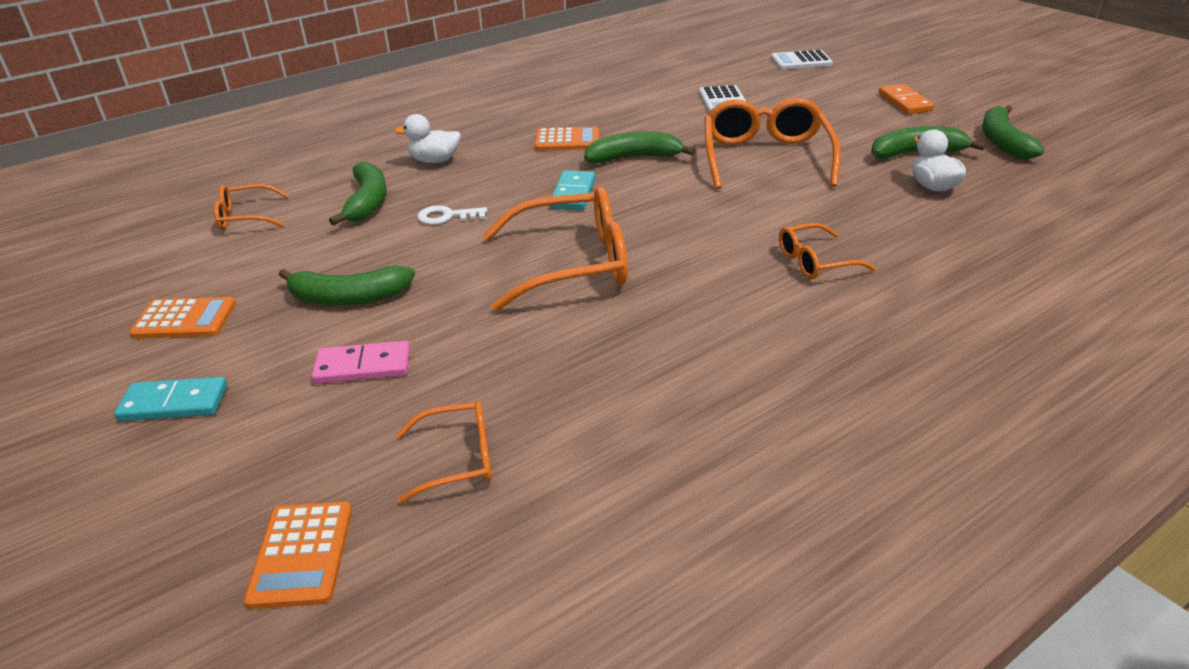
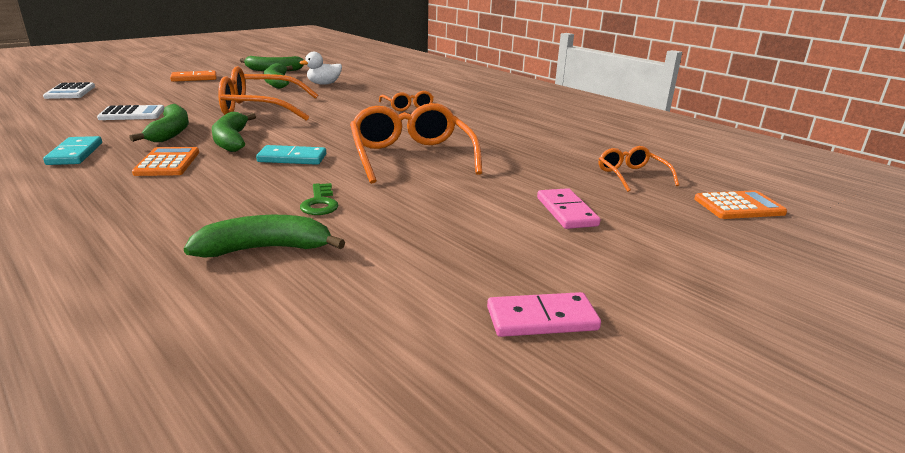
camera: 100 degrees left, 10 degrees down
turquoise domino [114,377,228,421] -> turquoise domino moved to [43,136,102,165]
orange calculator [129,297,236,339] -> pink domino [487,292,601,337]
orange glasses [214,184,289,230] -> none
green banana [279,266,415,305] -> green banana moved to [129,104,189,142]
white duck [394,114,461,163] -> none
white key [417,205,487,225] -> green key [300,183,338,215]

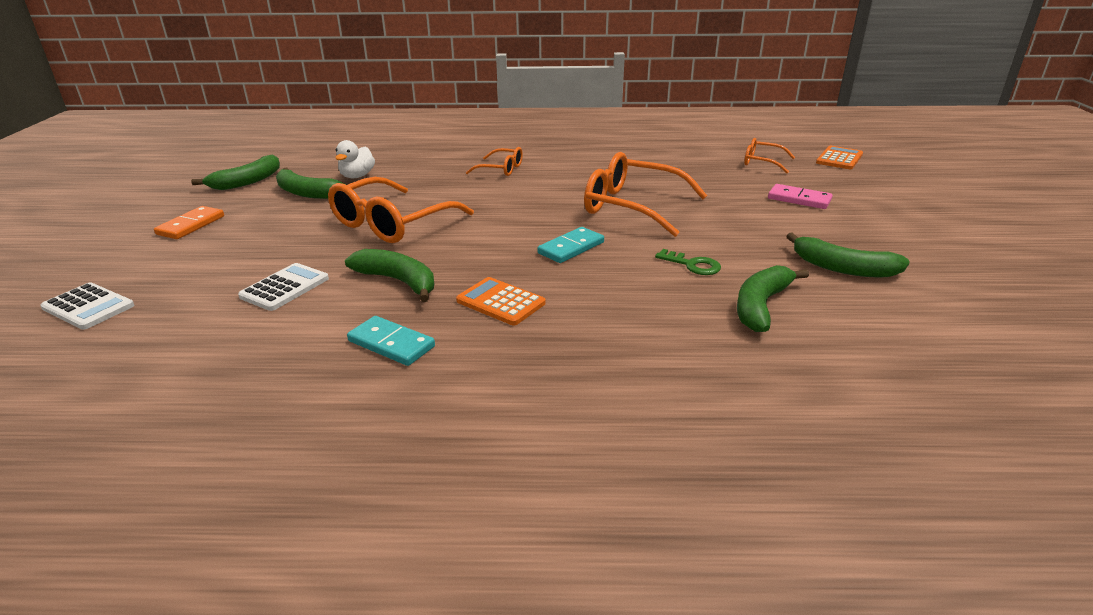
camera: 45 degrees left, 5 degrees up
green banana [212,112,256,152] -> green banana moved to [786,232,910,278]
pink domino [487,292,601,337] -> none

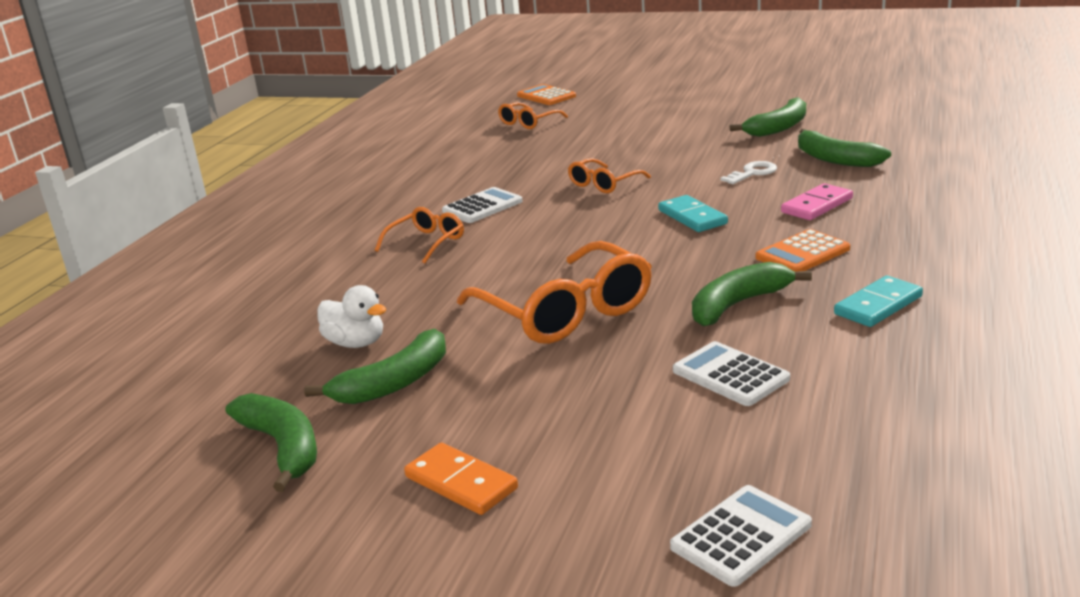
camera: 70 degrees left, 5 degrees down
orange glasses [584,152,707,237] -> orange glasses [568,158,651,193], size x0.53
green key [655,249,721,275] -> white key [720,161,777,184]
pink domino [768,184,833,209] -> pink domino moved to [781,183,853,220]
none -> white calculator [442,187,523,223]

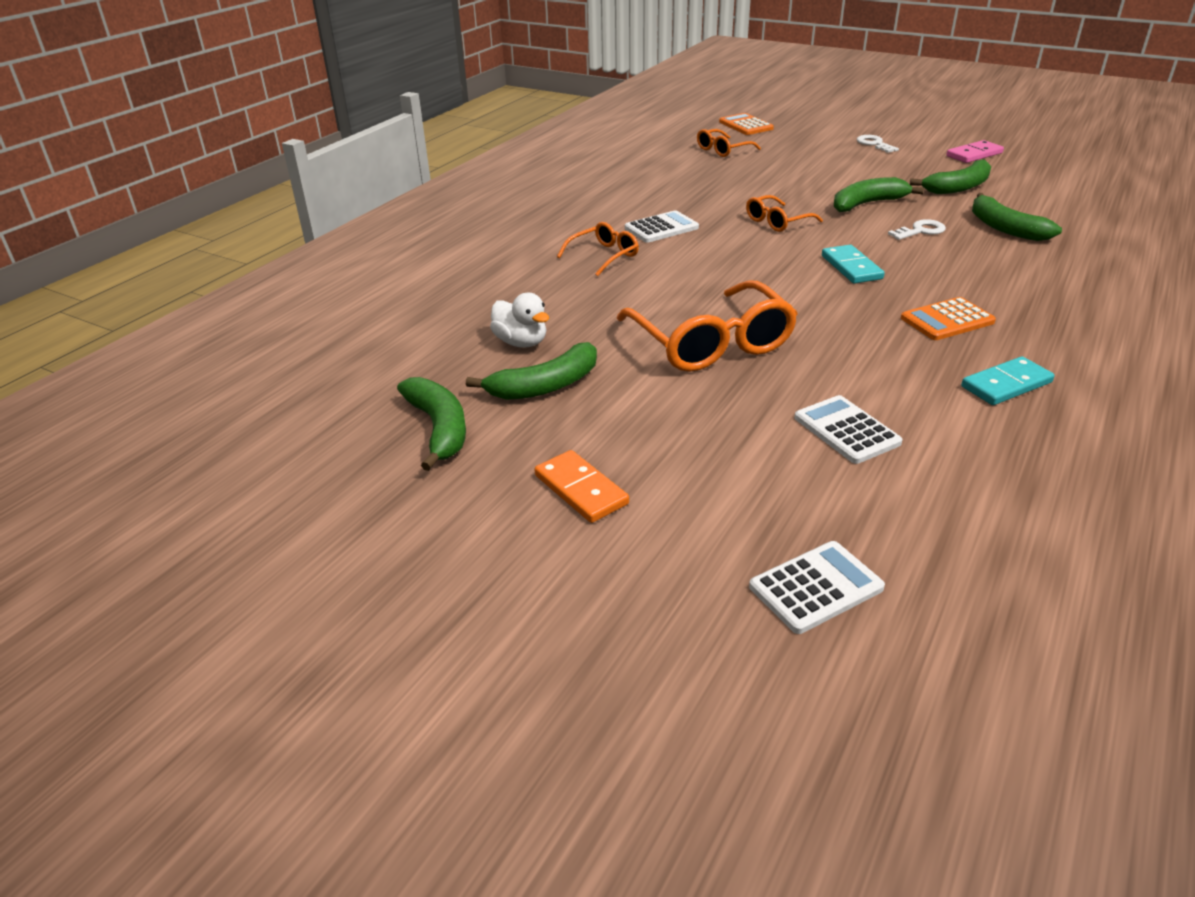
camera: 10 degrees right, 10 degrees up
green banana [692,262,812,326] -> green banana moved to [834,177,924,212]
pink domino [781,183,853,220] -> pink domino moved to [946,140,1004,163]
none -> white key [857,135,899,153]

